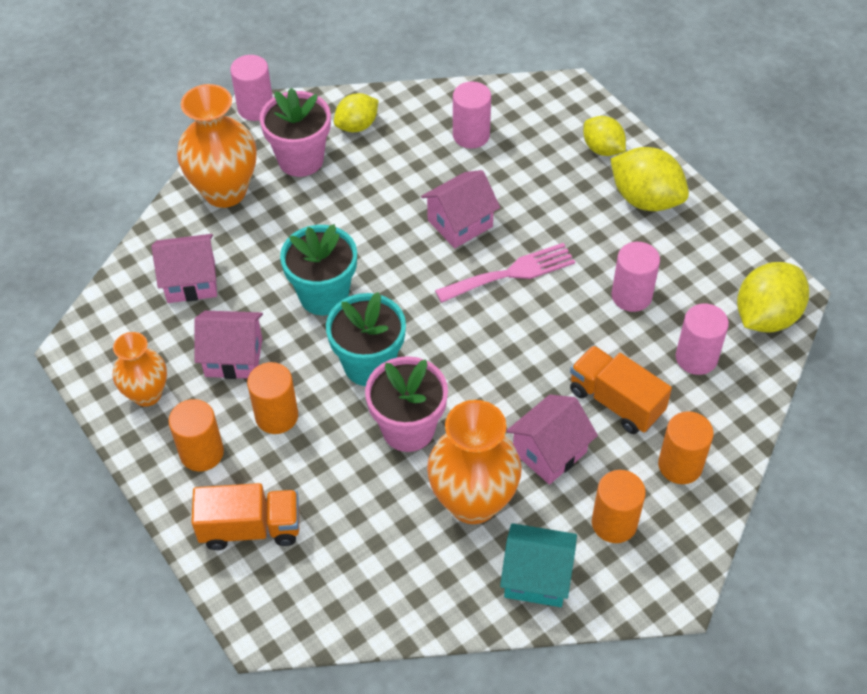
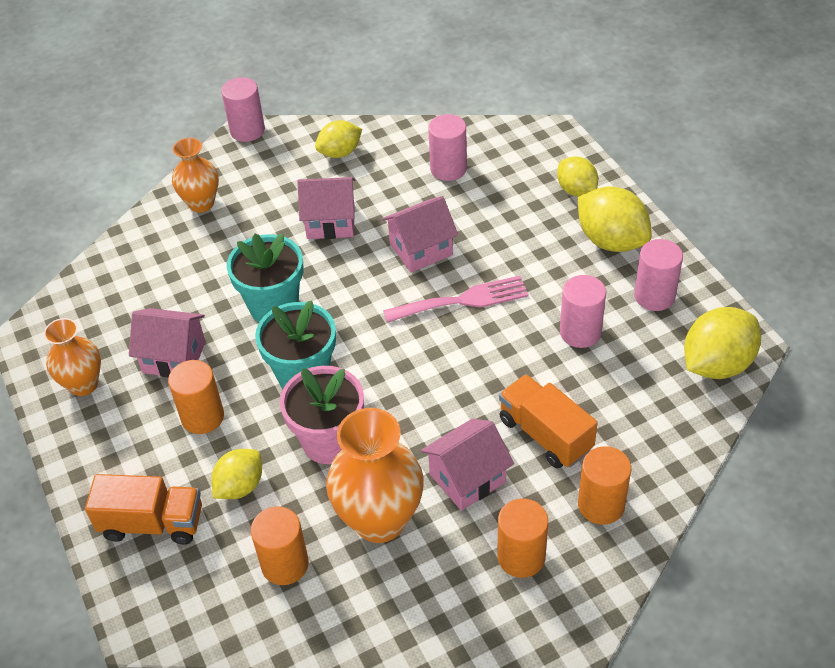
camera: 10 degrees right, 5 degrees down
pink house [152,234,217,303] -> pink house moved to [297,177,355,239]
orange cylinder [168,399,224,472] -> orange cylinder moved to [251,506,309,585]
orange vase [177,84,257,208] -> orange vase [172,138,219,212], size x0.61
pink flower pot [260,88,331,177] -> none
turquoise house [500,523,577,607] -> none
pink cylinder [676,304,729,375] -> pink cylinder moved to [634,239,683,311]
none -> yellow lemon [211,449,262,499]

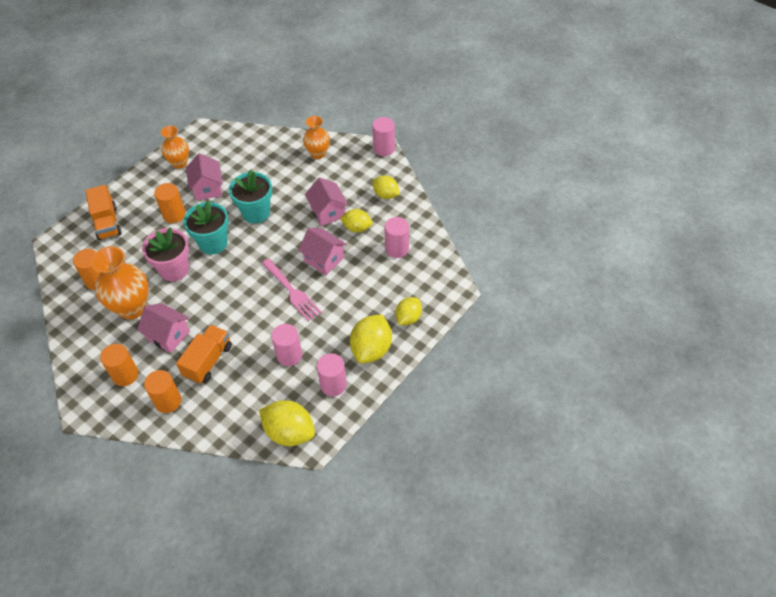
camera: 65 degrees right, 5 degrees up
yellow lemon [211,449,262,499] -> yellow lemon moved to [340,209,373,233]

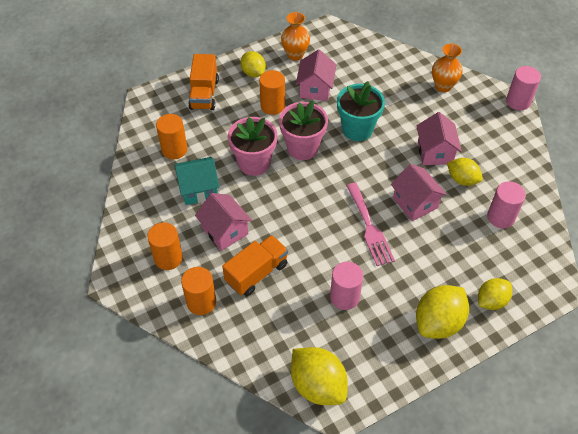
camera: 20 degrees right, 0 degrees up
orange vase [91,246,148,319] -> turquoise house [174,157,219,205]
turquoise flower pot [183,200,229,255] -> pink flower pot [279,101,328,160]
pink cylinder [317,353,347,396] -> none
yellow lemon [372,176,400,199] -> yellow lemon moved to [241,51,266,77]

